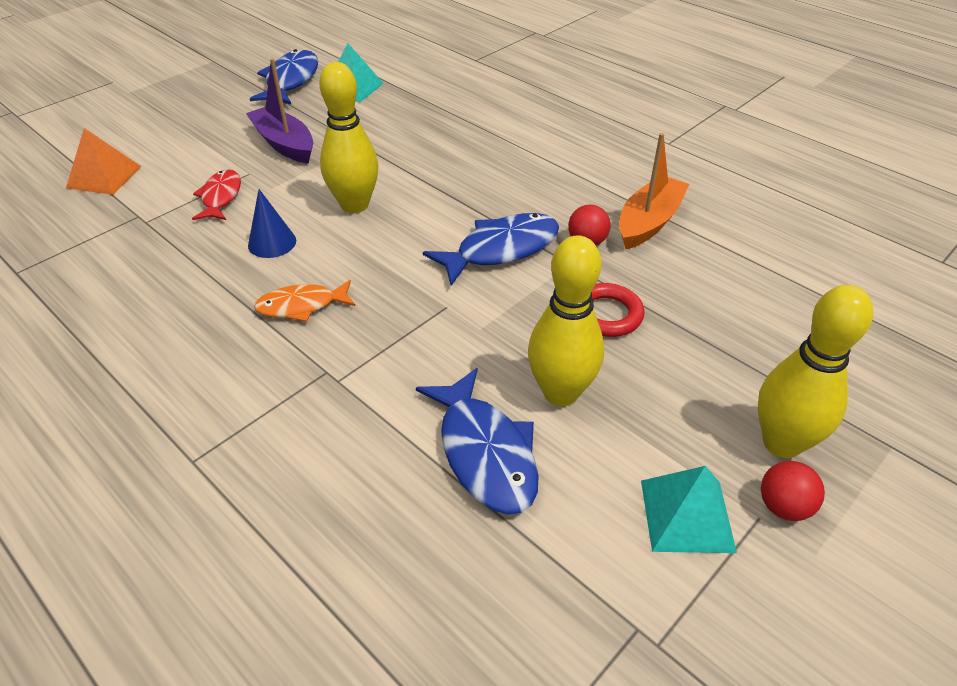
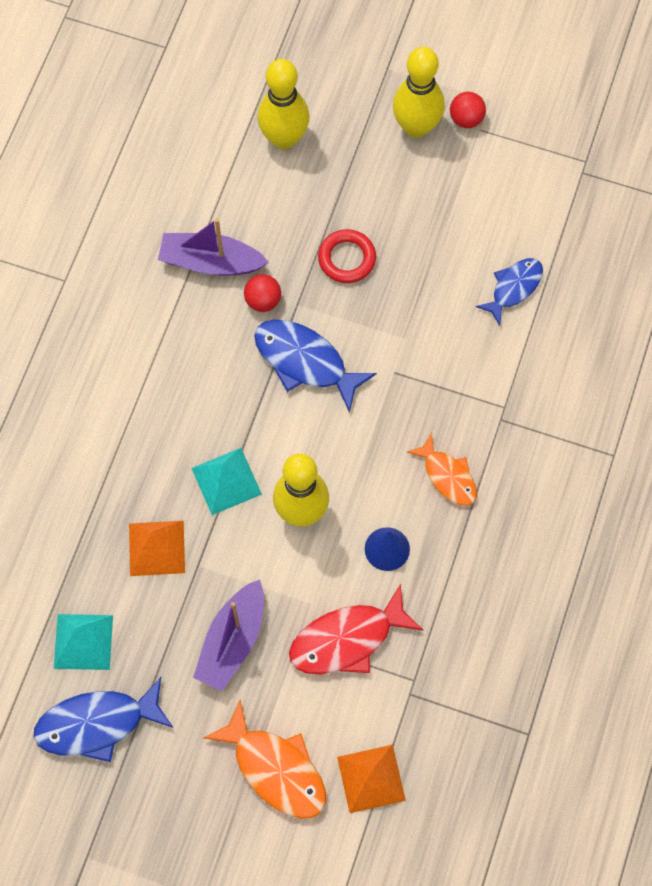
camera: 115 degrees left, 25 degrees up
red fish [192,169,241,220] -> red fish [289,584,423,674], size x1.56
blue fish [416,368,539,515] -> blue fish [476,258,543,325], size x0.64
yellow bowling pin [528,235,604,406] -> yellow bowling pin moved to [258,59,310,149]
orange boat [619,133,690,250] -> purple boat [158,218,269,276]
turquoise pyramid [641,466,737,553] -> turquoise pyramid moved to [191,448,262,515]
none -> orange pyramid [129,521,185,576]
none -> orange fish [203,700,326,819]

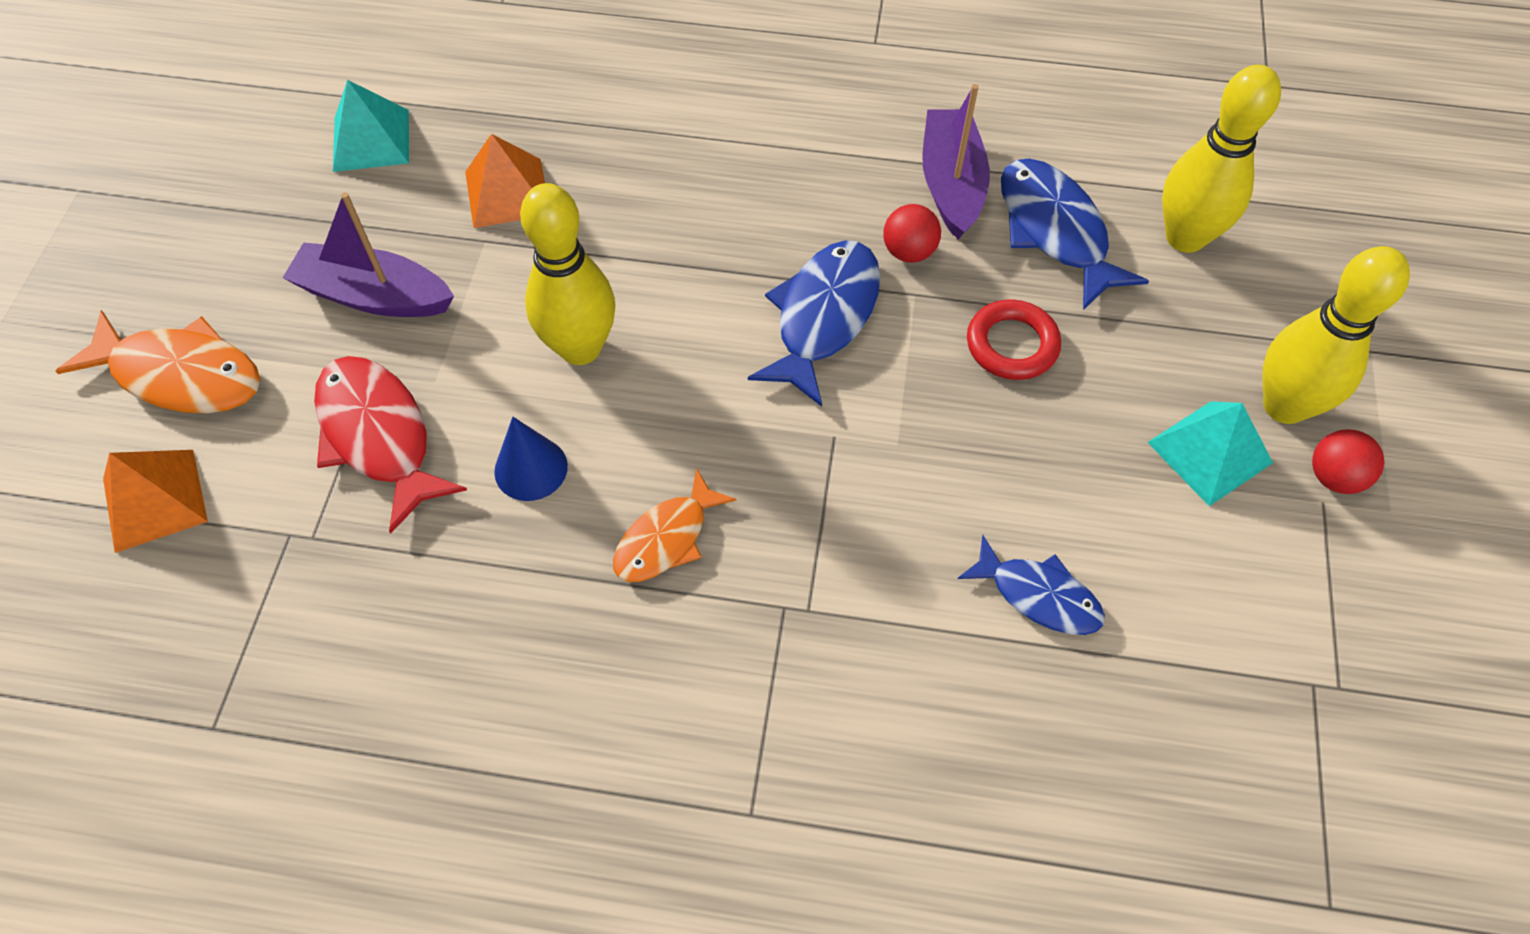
camera: 80 degrees right, 10 degrees down
blue fish [34,677,173,762] -> blue fish moved to [1001,158,1149,310]
turquoise pyramid [191,448,262,515] -> turquoise pyramid moved to [1147,401,1273,506]
orange fish [203,700,326,819] -> orange fish turned 105 degrees counterclockwise [56,310,261,414]

